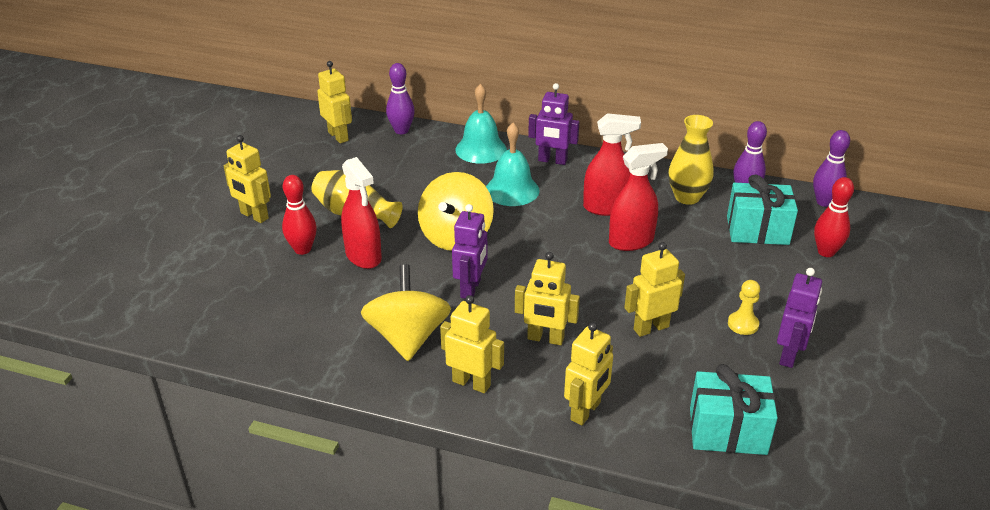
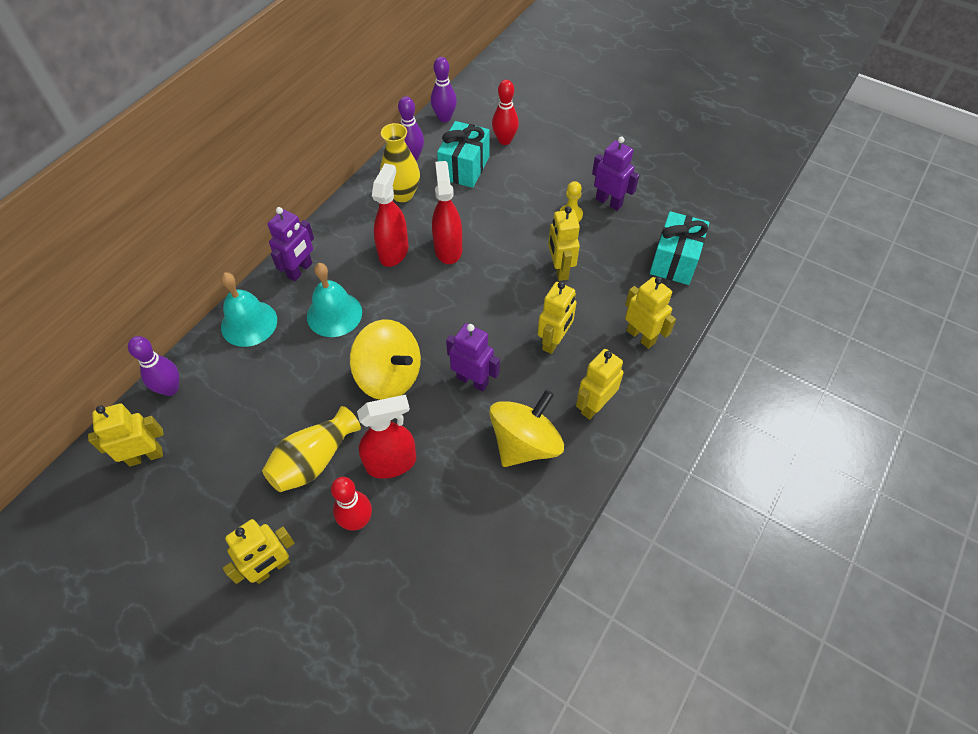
camera: 75 degrees left, 20 degrees up
yellow spinning top [361,264,451,361] -> yellow spinning top turned 120 degrees clockwise [489,390,564,467]

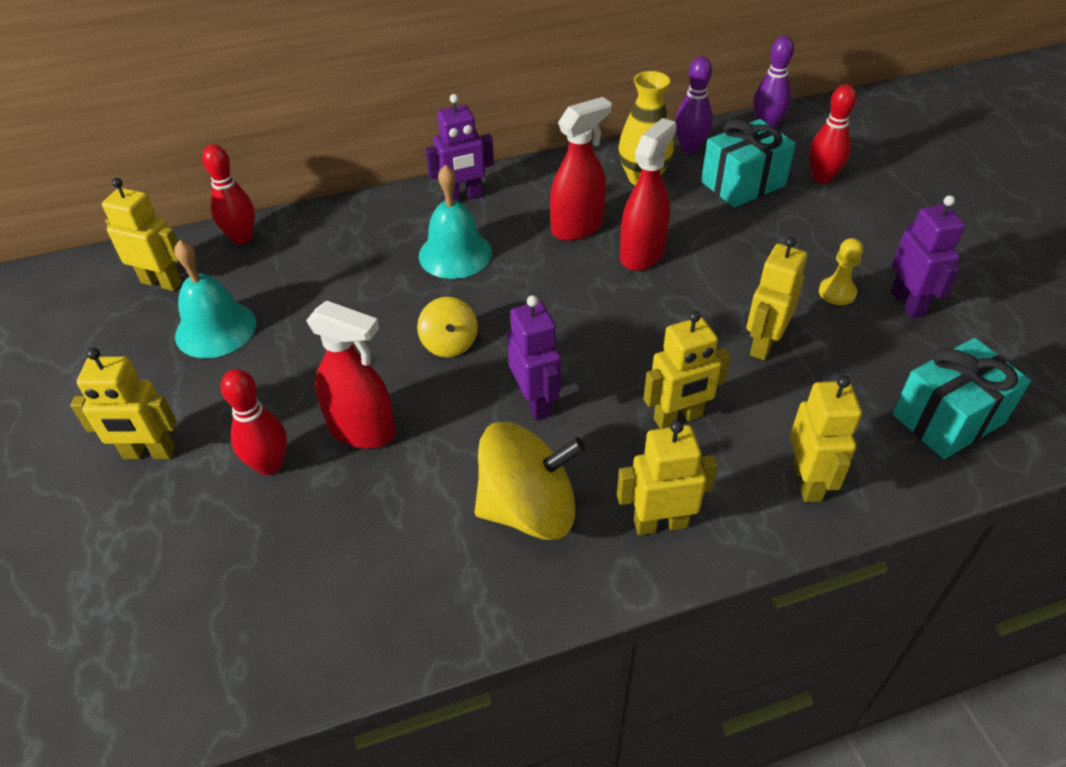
camera: 40 degrees right, 10 degrees down
purple bowling pin [128,336,179,396] -> red bowling pin [202,144,255,245]
turquoise bell [221,272,277,347] -> turquoise bell moved to [174,239,256,358]
yellow vase [262,406,361,492] -> none
yellow spinning top [350,319,421,400] -> yellow spinning top [417,297,478,357], size x0.55

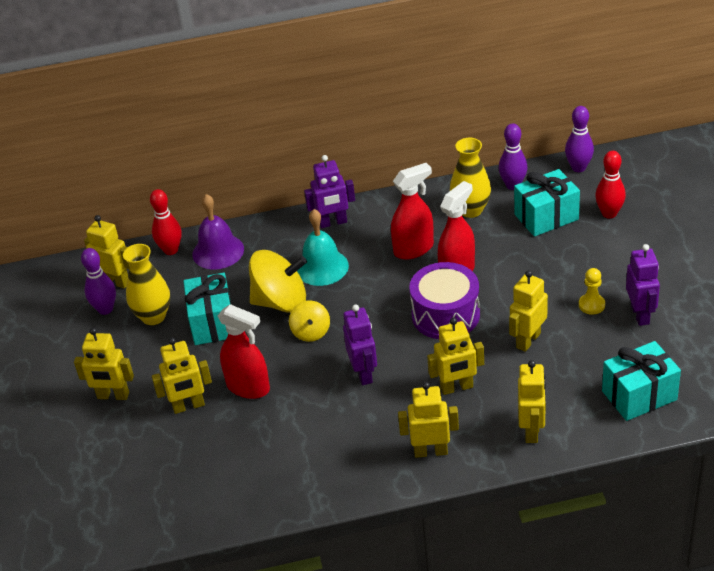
camera: 10 degrees right, 5 degrees down
turquoise bell [174,239,256,358] -> yellow vase [123,244,170,325]
red bowling pin [221,369,287,475] -> yellow robot [152,338,212,414]
yellow spinning top [475,422,586,540] -> yellow spinning top moved to [249,250,307,313]
none -> purple bowling pin [81,248,116,315]
none -> turquoise gift [183,273,231,345]
none -> purple bell [192,194,244,270]
none -> purple drum [409,262,480,339]

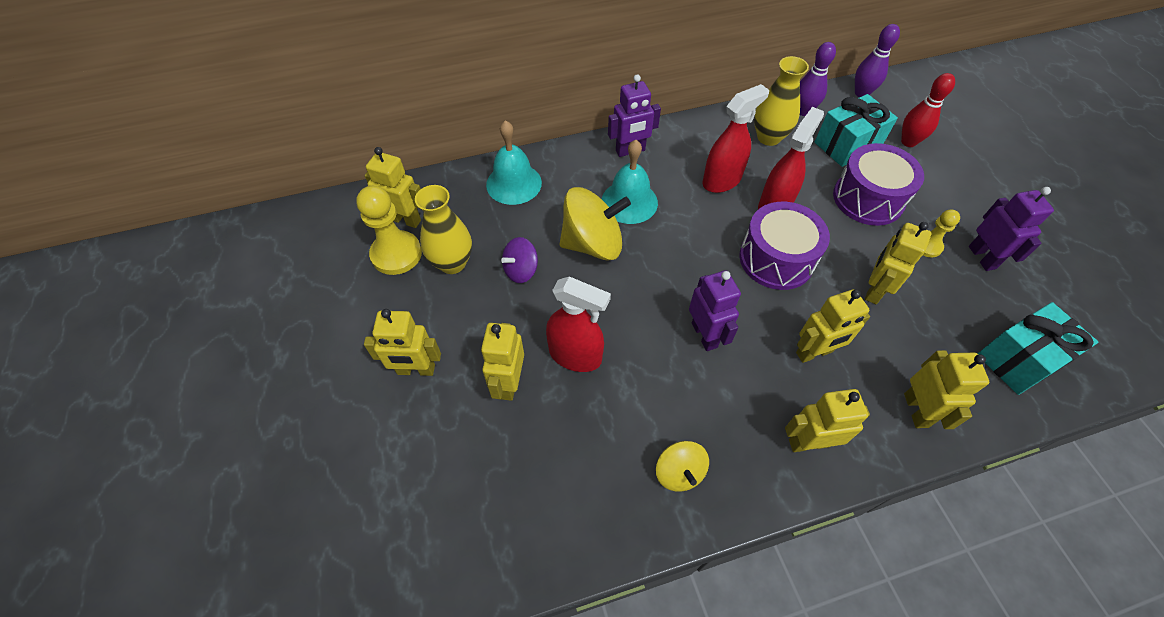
camera: 10 degrees left, 15 degrees up
purple bowling pin [81,248,116,315] -> yellow pawn [356,186,422,275]
red bowling pin [150,189,181,255] -> none
yellow robot [152,338,212,414] -> yellow robot turned 120 degrees clockwise [481,323,524,401]
turquoise gift [183,273,231,345] -> purple spinning top [501,237,538,283]
purple bell [192,194,244,270] -> turquoise bell [486,120,542,205]
yellow spinning top [289,300,330,342] -> yellow spinning top moved to [656,441,709,492]
none -> purple drum [833,143,924,226]

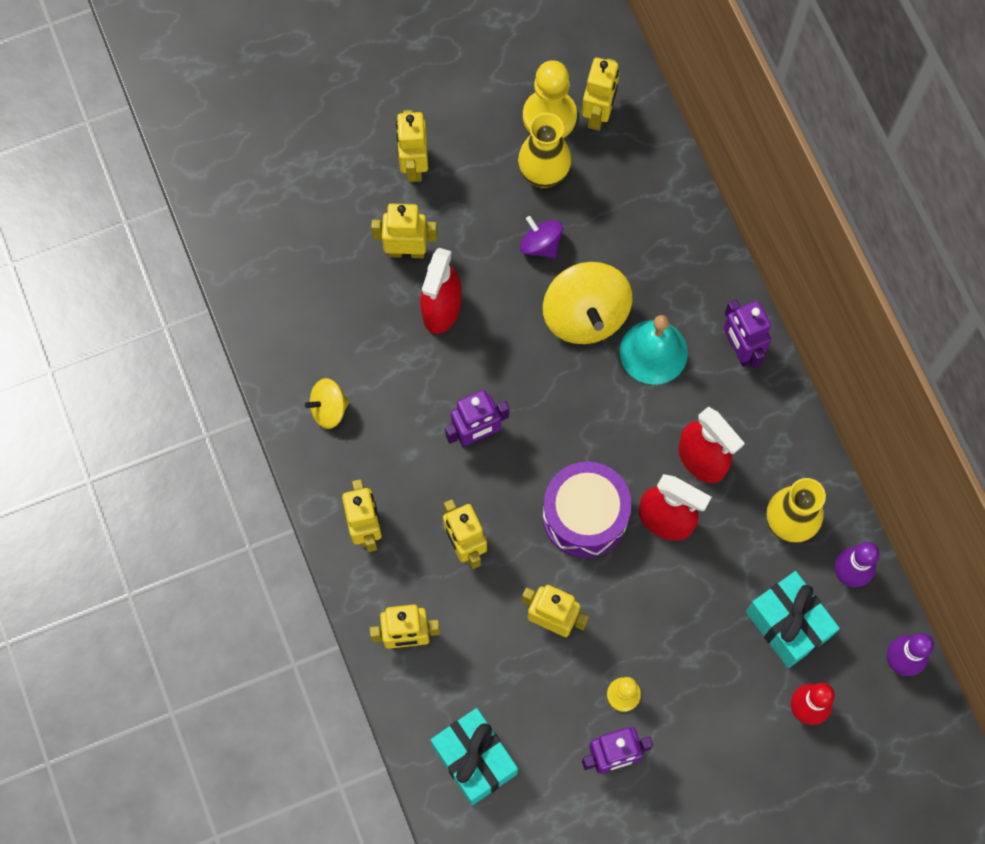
camera: 85 degrees right, 15 degrees up
turquoise bell [486,120,542,205] -> none
purple drum [833,143,924,226] -> none

